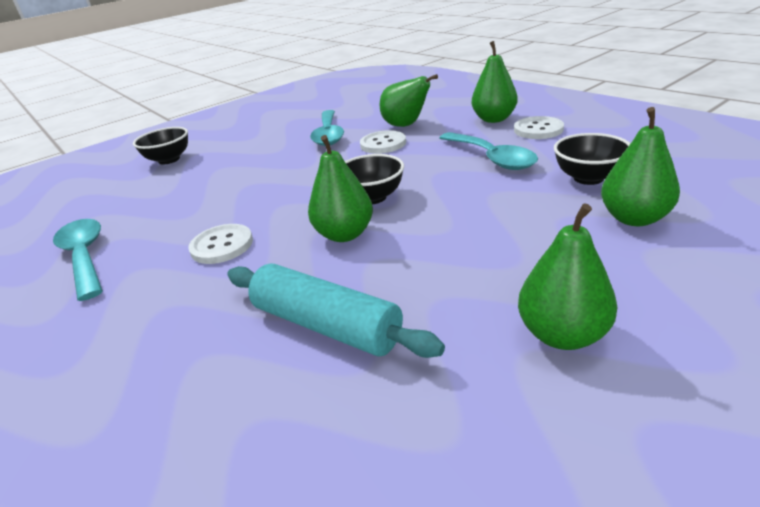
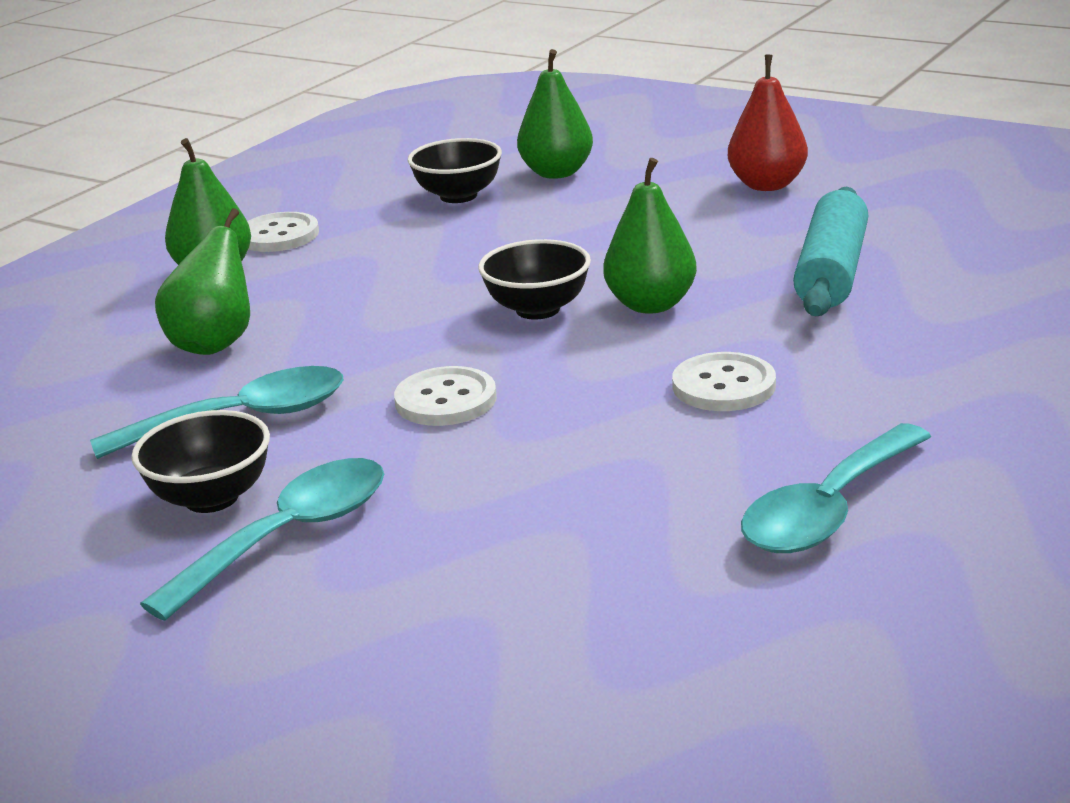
camera: 110 degrees left, 5 degrees down
black bowl [133,127,188,165] -> black bowl moved to [131,410,270,513]
white button [360,130,406,154] -> white button moved to [394,366,497,426]
turquoise spoon [440,132,538,170] -> turquoise spoon moved to [140,458,384,621]
green pear [518,203,617,350] -> red pear [728,55,808,191]

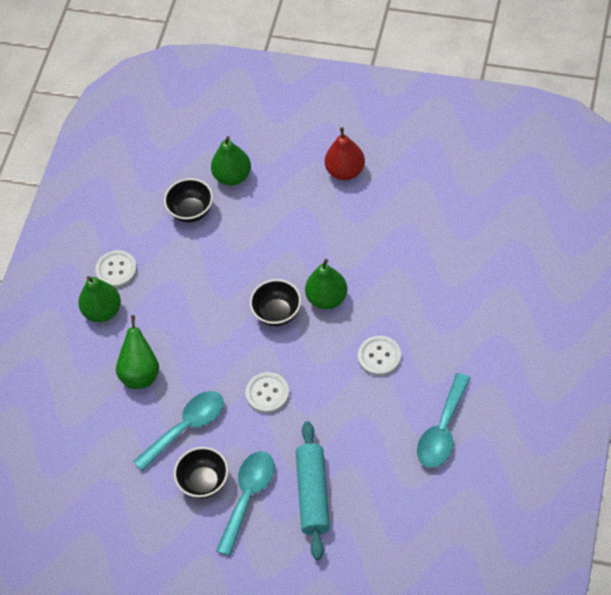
camera: 15 degrees left, 30 degrees up
turquoise rolling pin [793,187,868,316] -> turquoise rolling pin moved to [296,421,330,560]

